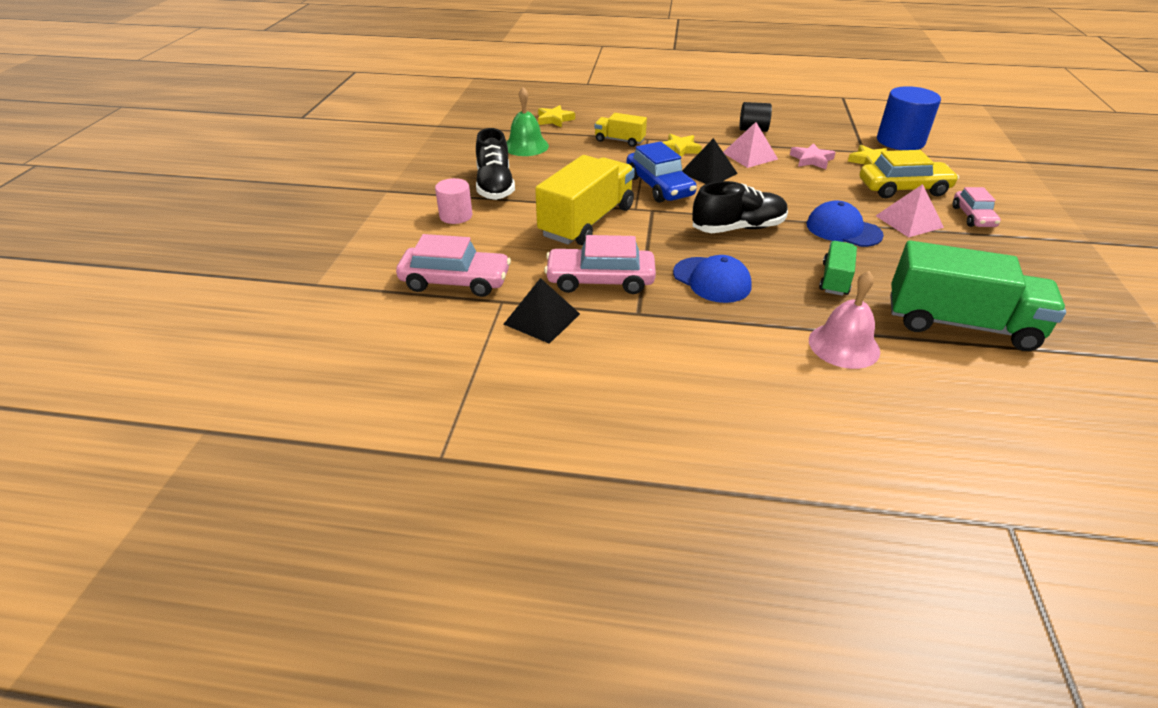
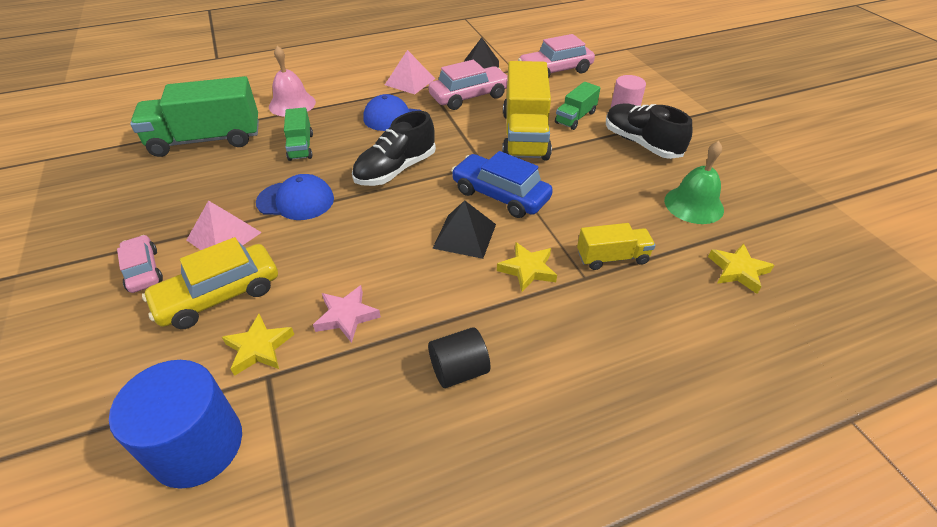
camera: 150 degrees right, 5 degrees up
pink pyramid [723,122,778,168] -> pink pyramid moved to [385,50,435,94]
none -> green truck [555,82,600,130]

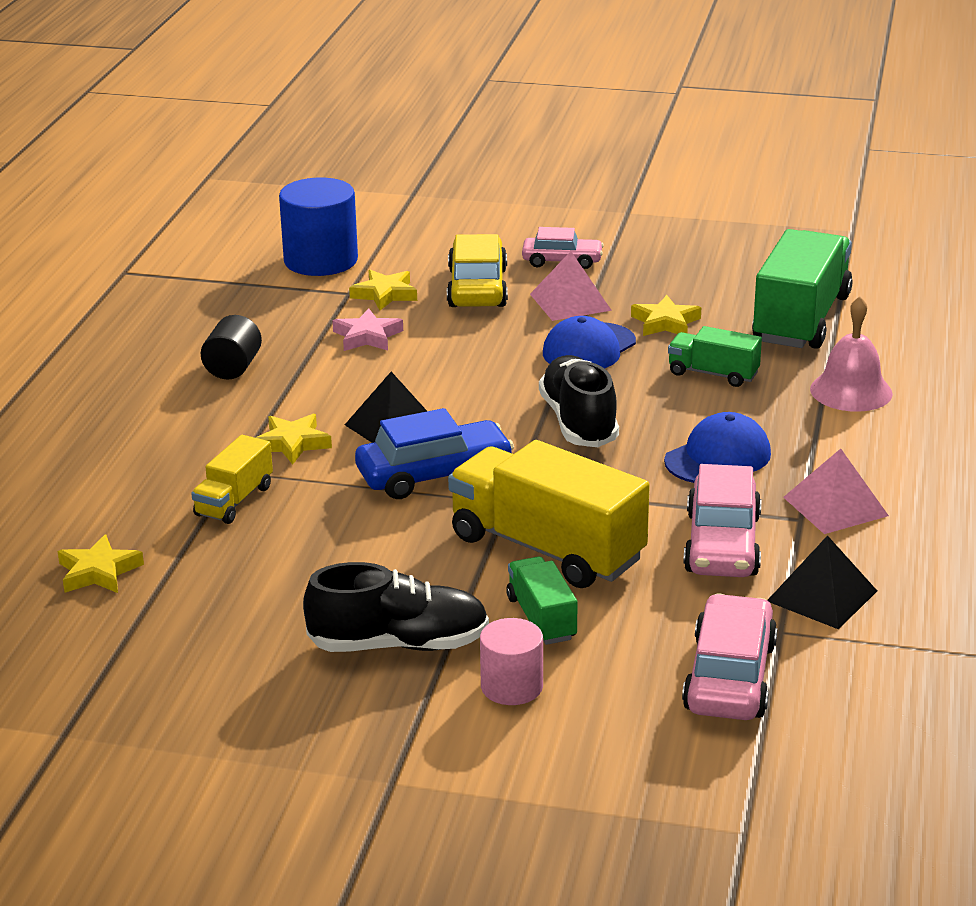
camera: 125 degrees right, 15 degrees down
green bell [664,141,724,224] -> none
none -> yellow star [631,295,701,336]

